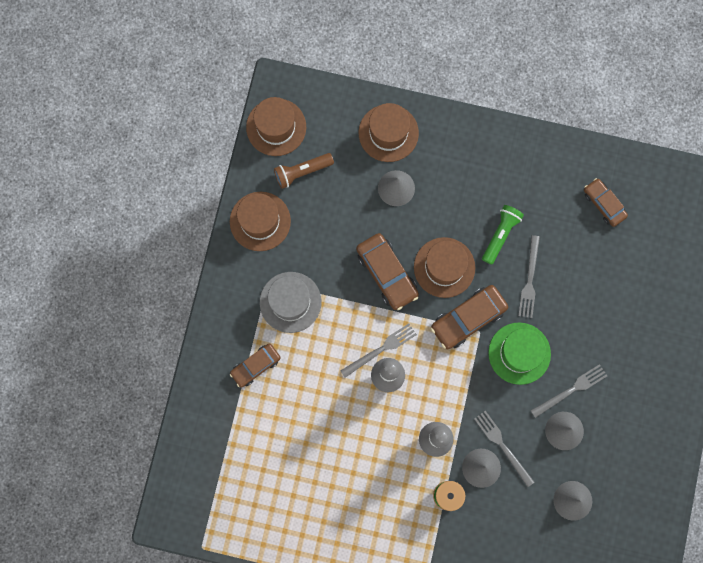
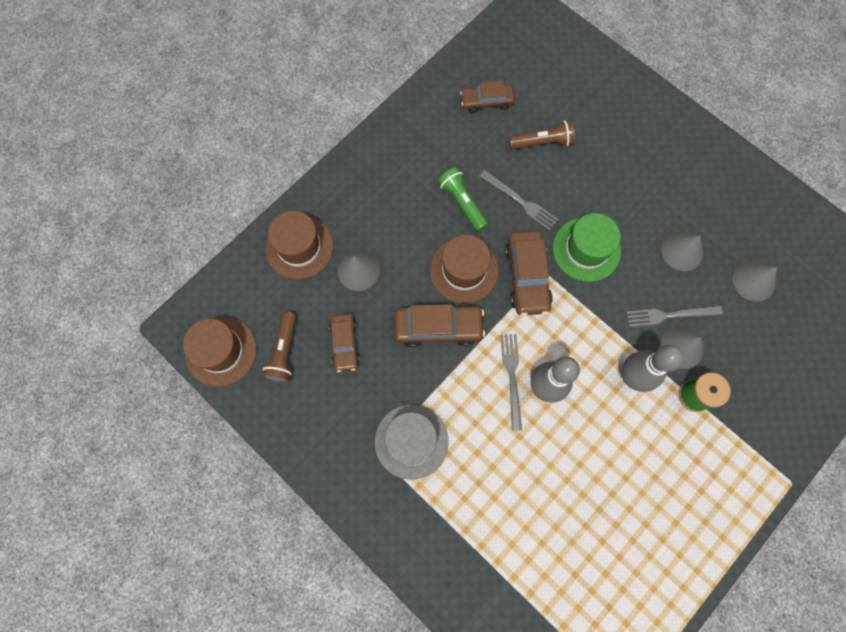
camera: 60 degrees left, 5 degrees down
brown hat [230,192,291,251] -> none
brown car [230,343,281,387] -> brown car moved to [329,313,360,372]
grey fork [531,364,607,418] -> none
none -> brown flashlight [509,120,575,150]

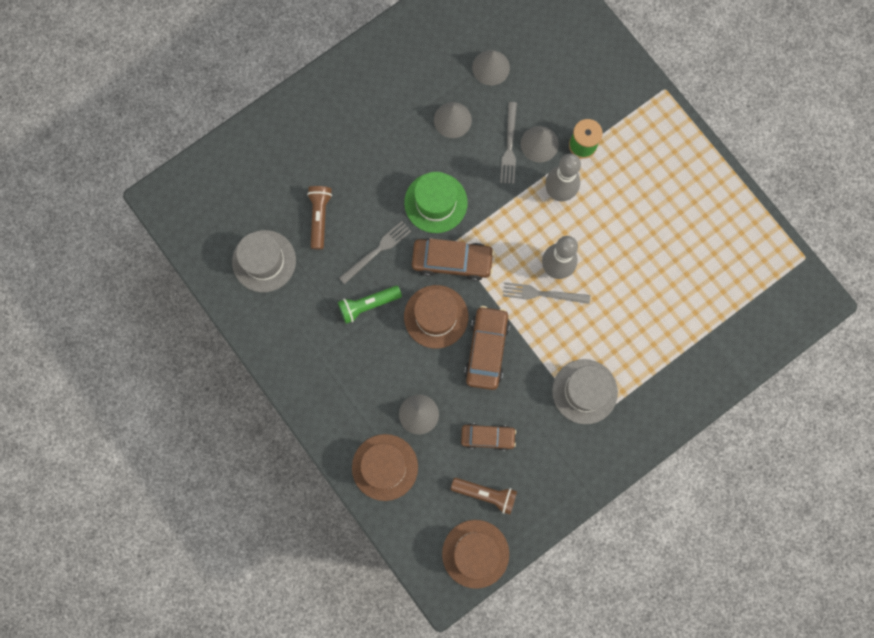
camera: 80 degrees left, 5 degrees up
brown car [460,81,514,113] -> grey hat [232,230,296,292]

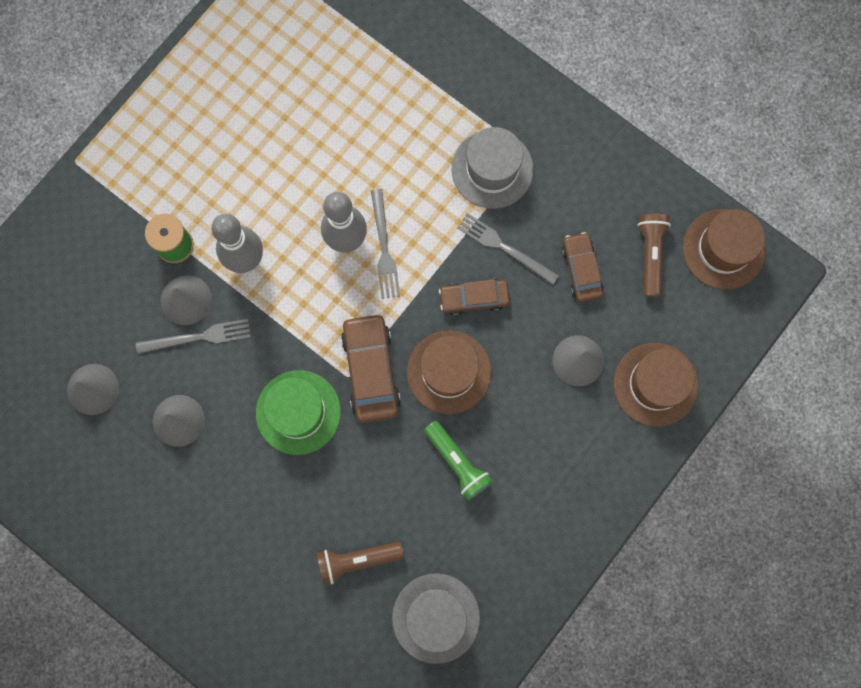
camera: 105 degrees left, 0 degrees up
grey fork [339,221,411,284] -> grey fork moved to [457,213,559,285]
brown car [464,306,510,390] -> brown car [439,279,510,316], size x0.65

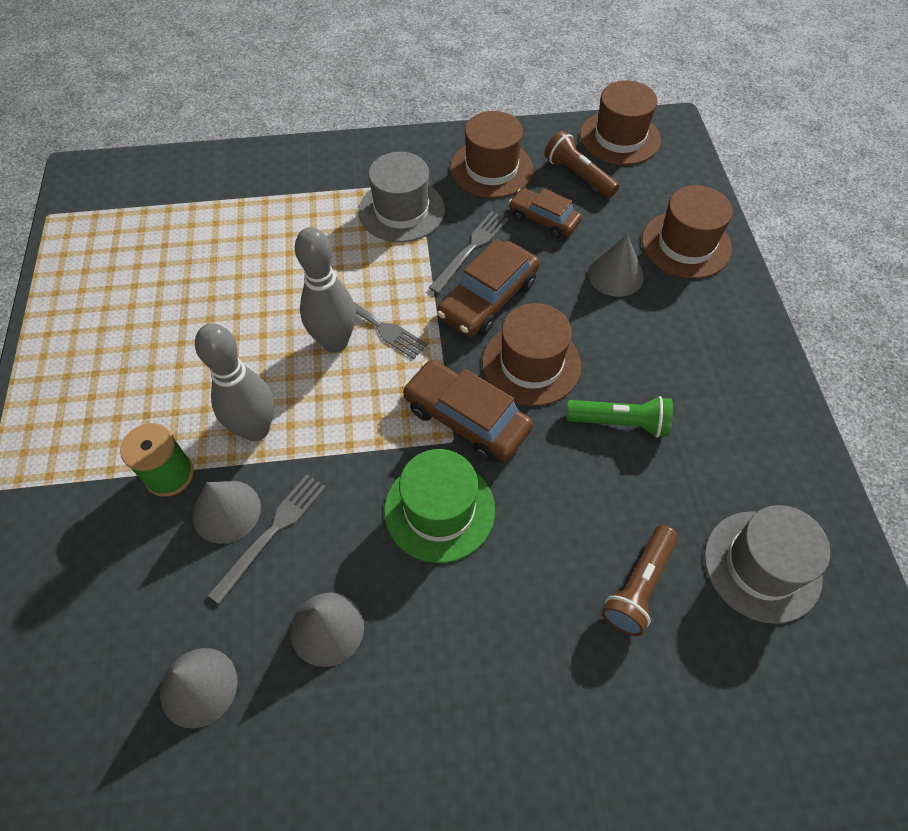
camera: 45 degrees left, 20 degrees down
brown car [439,279,510,316] -> brown car [437,239,540,337], size x1.53
grey fork [457,213,559,285] -> grey fork turned 135 degrees clockwise [429,211,508,294]
none -> brown hat [451,111,533,198]

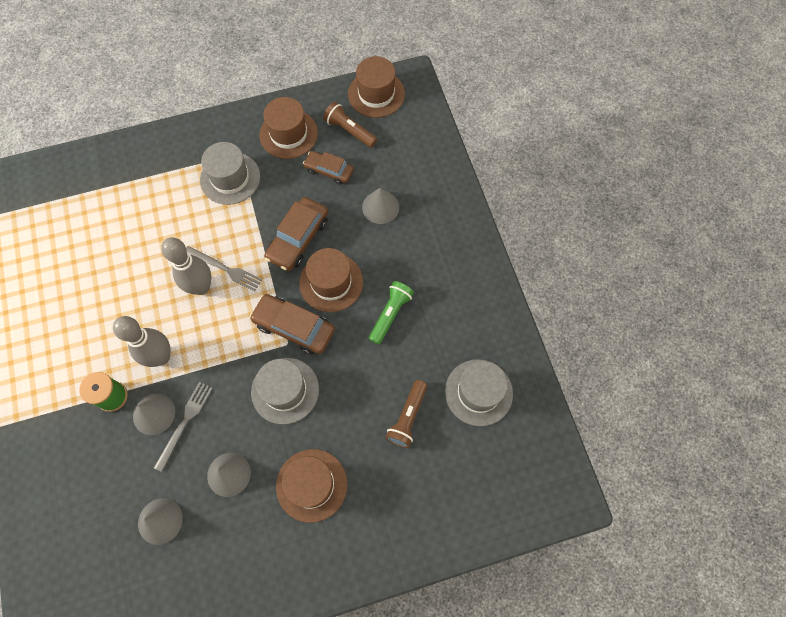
camera: 10 degrees left, 10 degrees up
green hat [384,449,495,563] -> grey hat [251,358,319,424]
grey fork [429,211,508,294] -> none
green flashlight [566,396,673,438] -> green flashlight turned 60 degrees counterclockwise [369,281,414,345]
brown hat [642,185,732,279] -> brown hat moved to [276,449,347,523]

